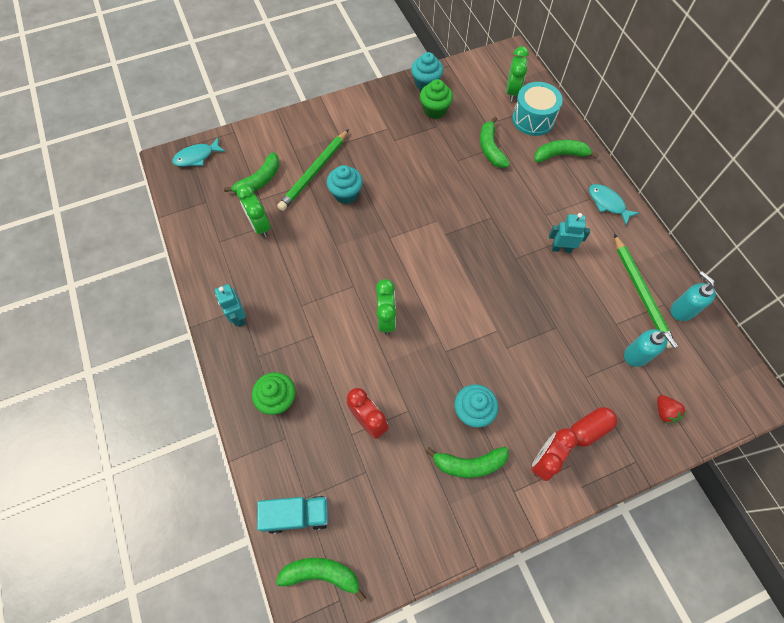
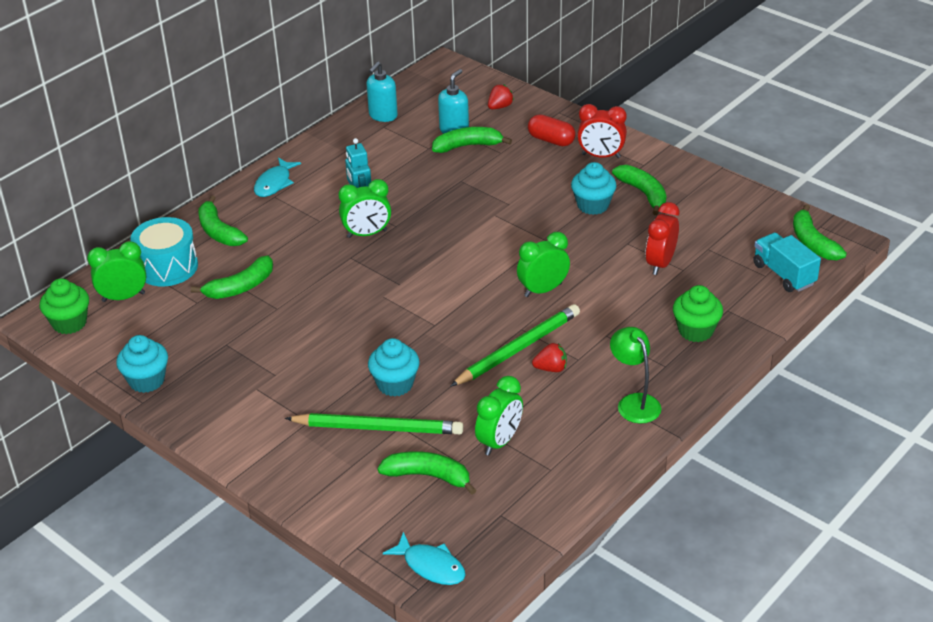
camera: 115 degrees left, 25 degrees down
turquoise robot [215,284,246,327] -> green lamp [610,327,661,424]
green cupcake [420,79,453,119] -> green cupcake moved to [40,278,89,334]
green pencil [614,234,675,348] -> green pencil moved to [451,304,580,386]
none -> green clock [338,179,391,238]
none -> green banana [432,127,512,153]
none -> red strawberry [532,343,567,372]

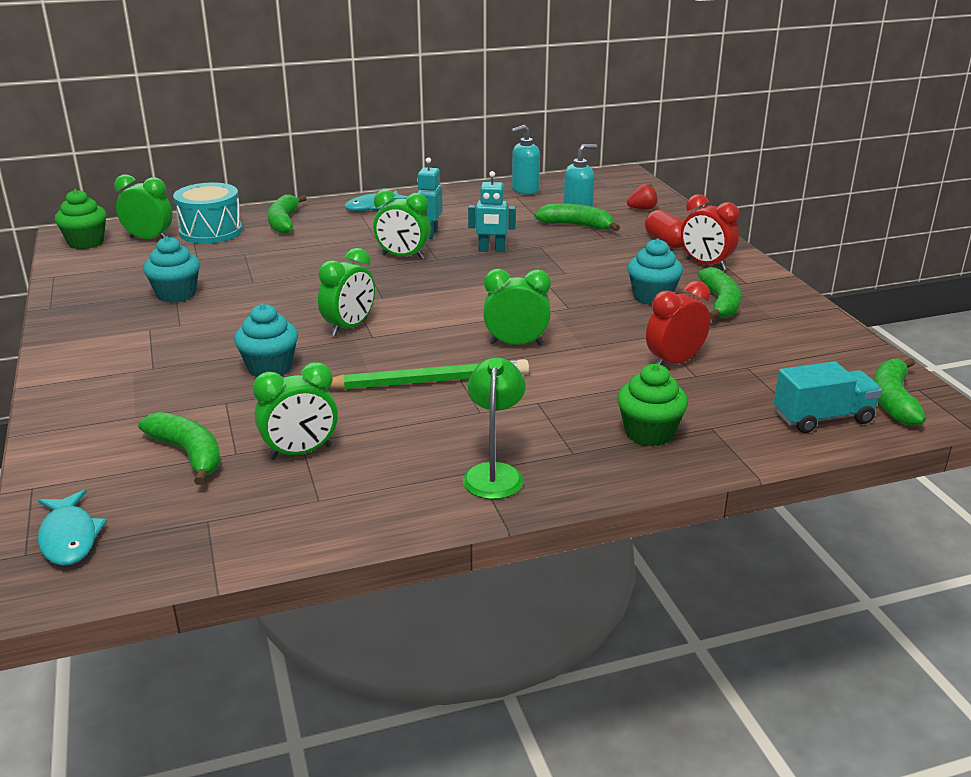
camera: 30 degrees right, 10 degrees down
turquoise cupcake [116,335,168,393] -> turquoise cupcake moved to [143,236,200,303]
green banana [191,256,273,299] -> none
green pencil [285,413,463,434] -> none
red strawberry [532,343,567,372] -> none
turquoise truck [753,233,821,292] -> turquoise truck turned 75 degrees clockwise [774,361,882,433]
none -> green clock [318,248,375,336]
none -> turquoise robot [468,171,516,252]

